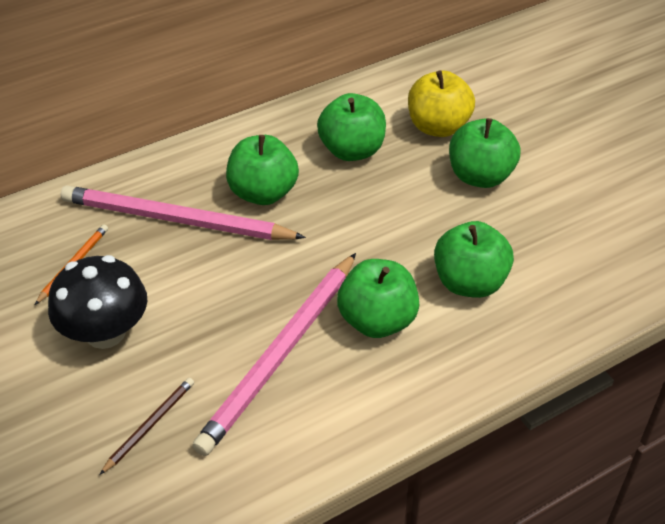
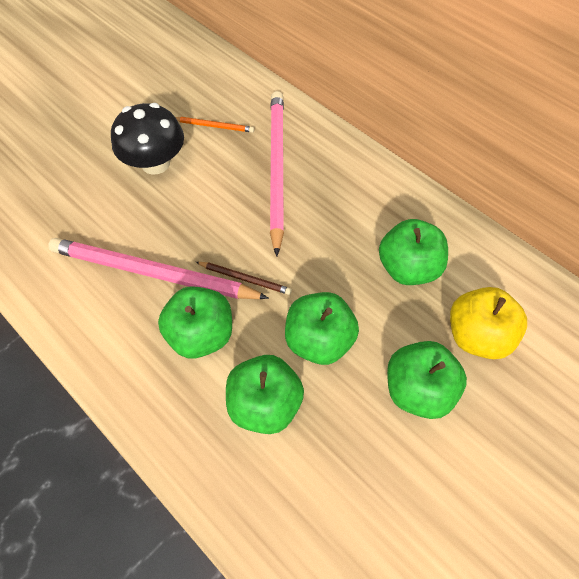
camera: 75 degrees right, 15 degrees up
brown pencil [99,378,194,475] -> brown pencil moved to [196,262,292,295]
green apple [226,135,299,205] -> green apple moved to [285,292,359,365]

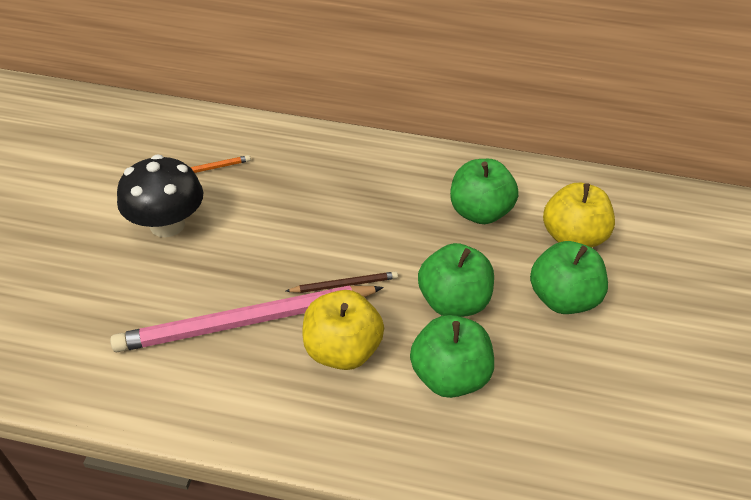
camera: 35 degrees left, 15 degrees down
green apple [158,286,232,359] -> yellow apple [303,290,384,370]
pink pencil [270,91,284,257] -> none

